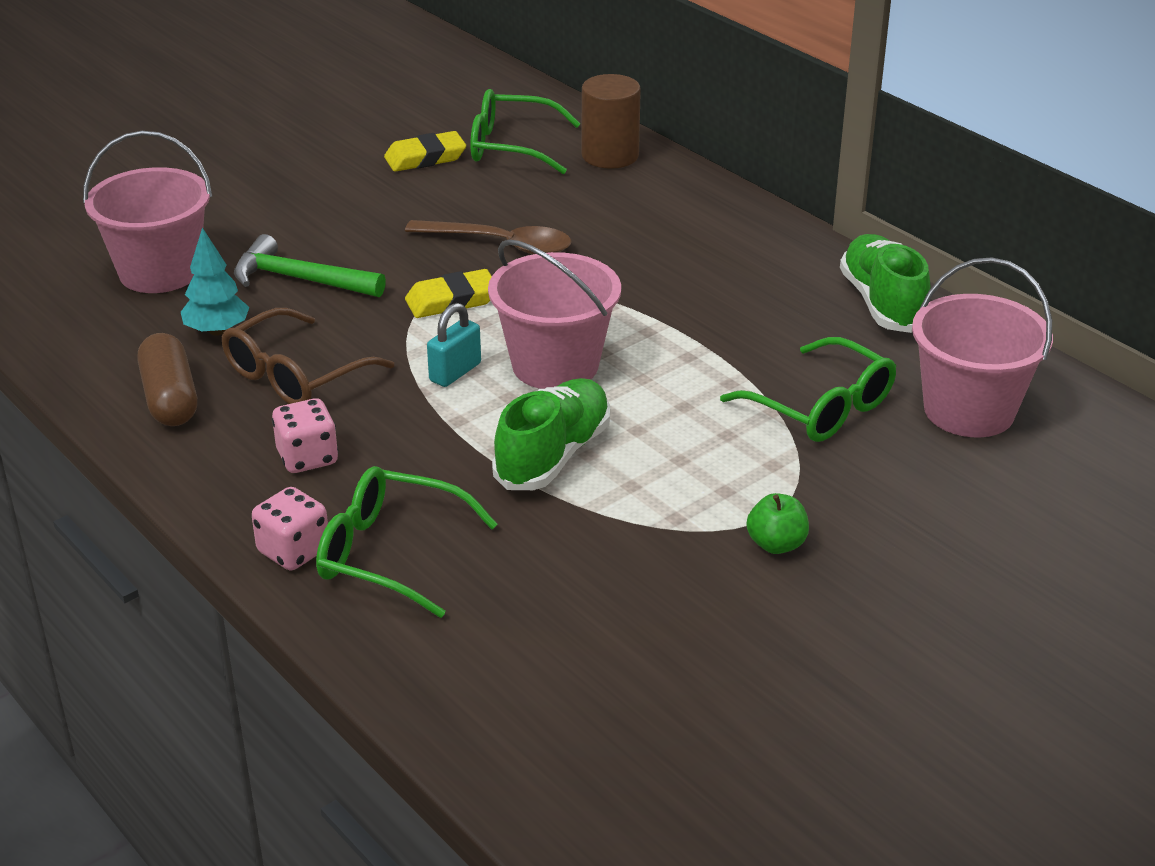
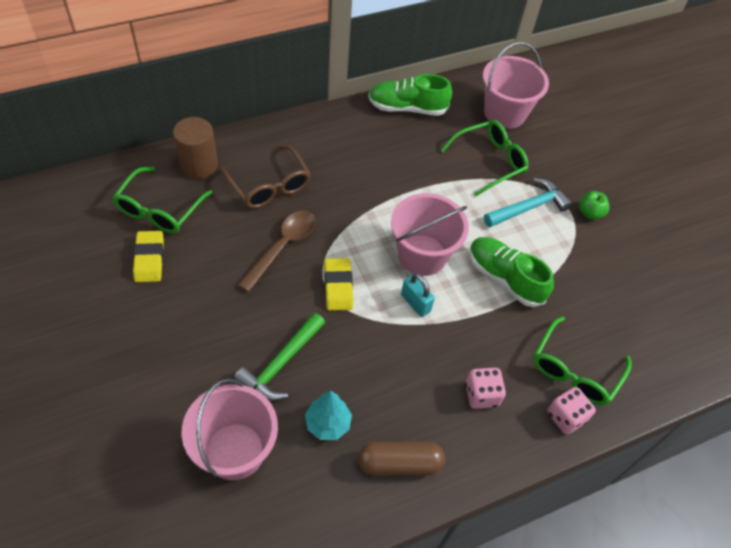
camera: 80 degrees left, 20 degrees up
brown glasses [221,308,394,404] -> brown glasses moved to [220,145,311,208]
none -> turquoise hammer [484,178,572,227]

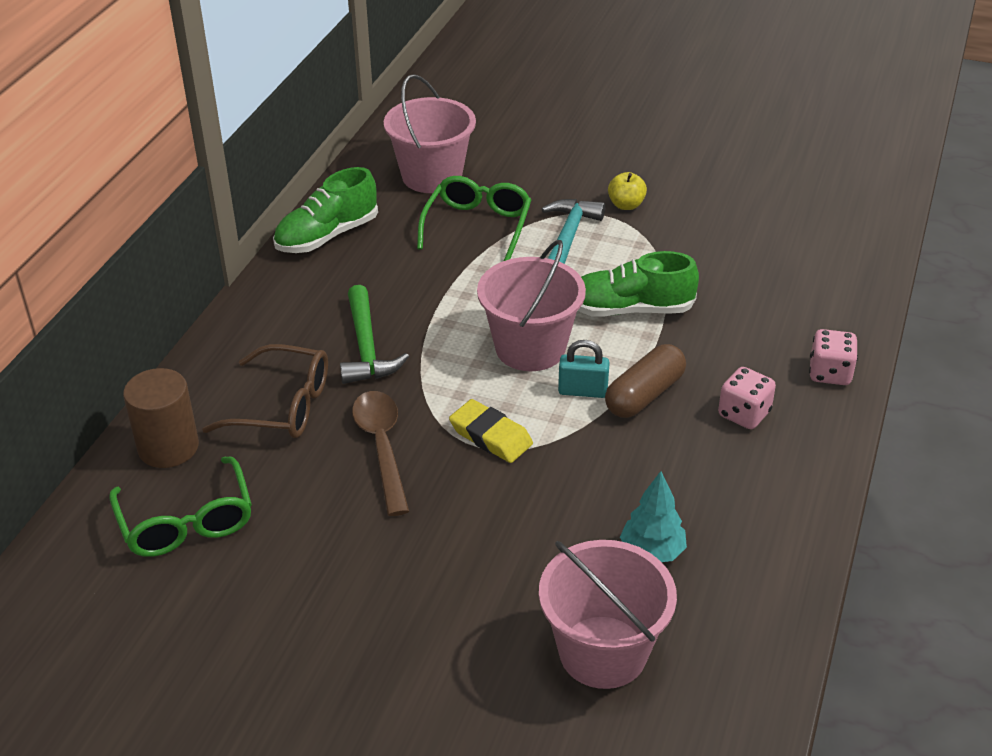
camera: 40 degrees left, 15 degrees down
yellow eraser [133,231,164,282] -> none
green hammer [234,313,325,401] -> green hammer moved to [340,285,409,384]
brown capsule [358,442,445,475] -> brown capsule moved to [605,344,686,418]
green glasses [533,317,632,405] -> none
green apple [579,191,610,220] -> yellow apple [608,172,647,210]

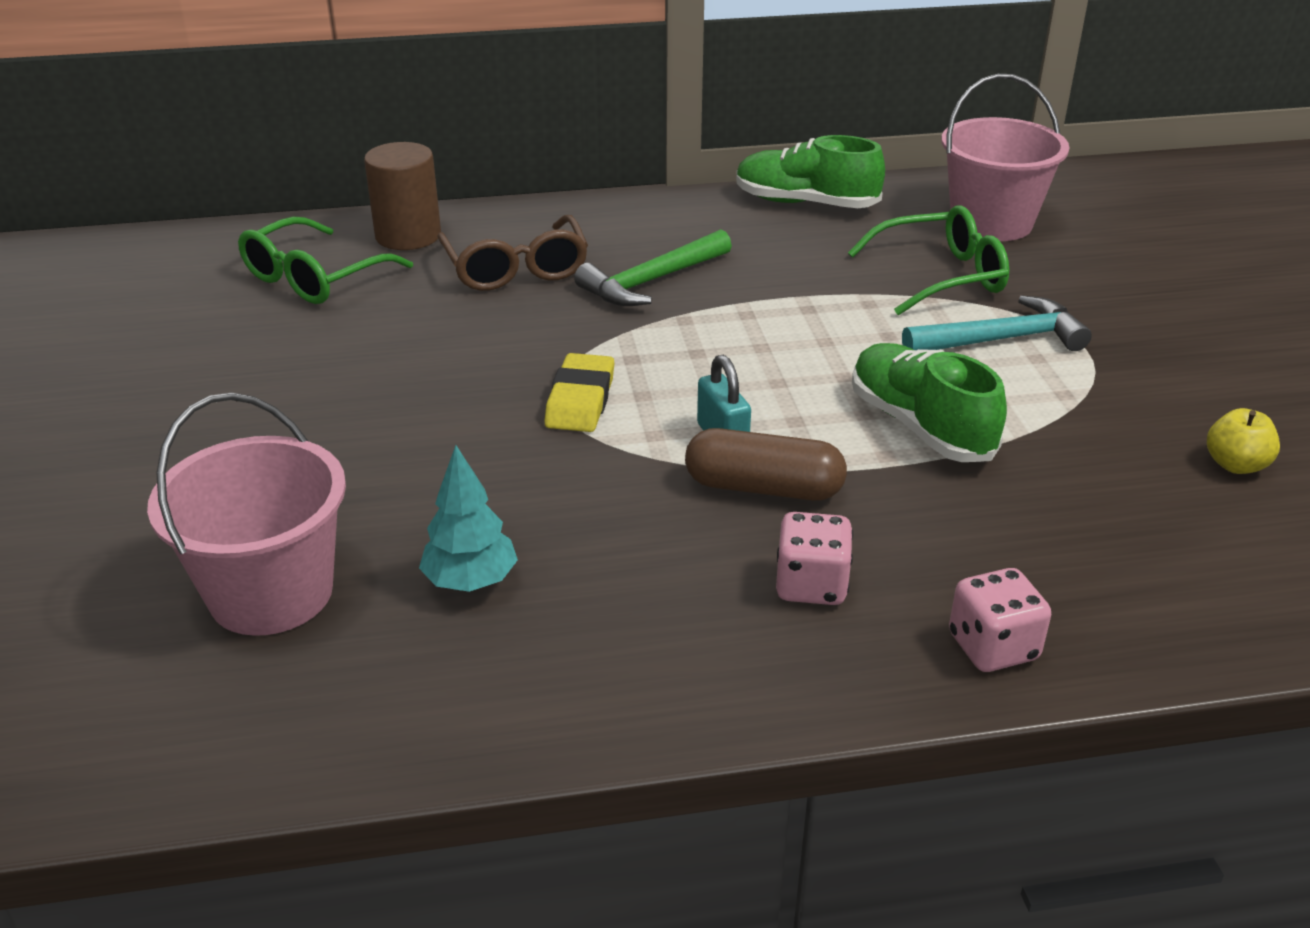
camera: 60 degrees right, 5 degrees down
brown spoon [352,391,409,516] -> none
pink bucket [477,240,586,371] -> none
yellow apple [608,172,647,210] -> yellow apple moved to [1207,408,1280,474]

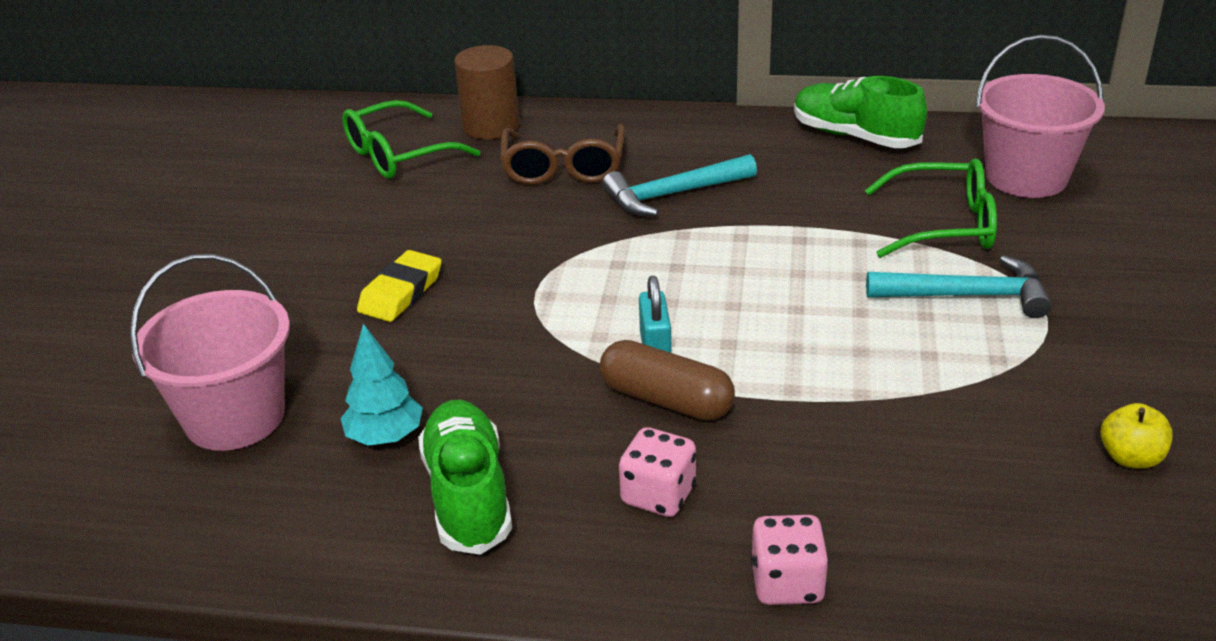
camera: 20 degrees right, 0 degrees up
yellow eraser [545,353,614,432] -> yellow eraser moved to [357,250,442,322]
green hammer [574,229,732,306] -> turquoise hammer [602,154,757,216]
green shoe [852,343,1007,462] -> green shoe moved to [418,400,512,555]

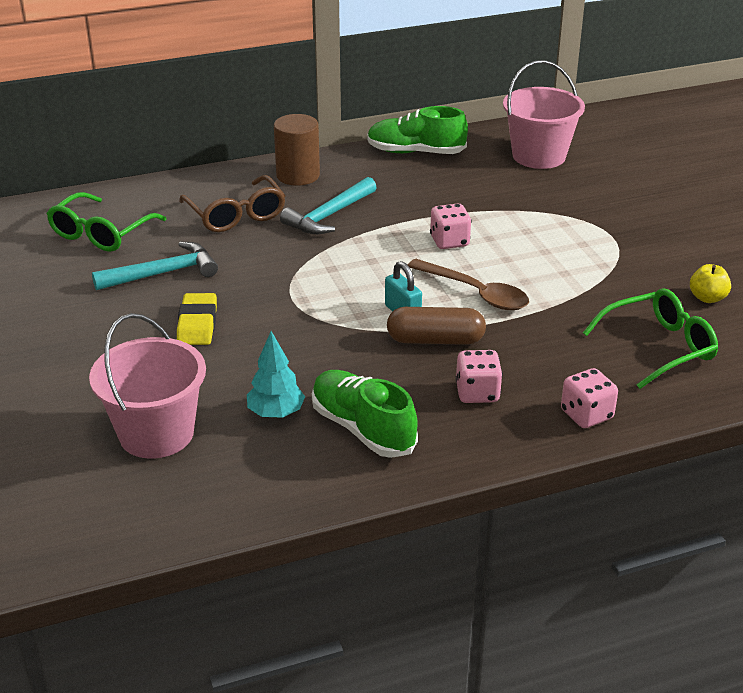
camera: 30 degrees left, 0 degrees up
brown cylinder [454,45,520,140] -> brown cylinder moved to [274,114,320,186]
green glasses [865,159,997,258] -> green glasses moved to [583,288,718,389]
turquoise hammer [866,255,1052,318] -> turquoise hammer moved to [92,242,218,290]
none -> brown spoon [408,259,529,310]
none -> pink dice [430,204,472,249]

